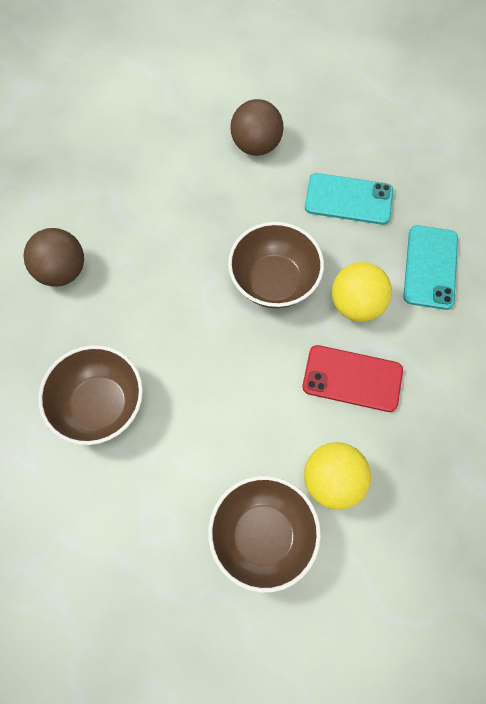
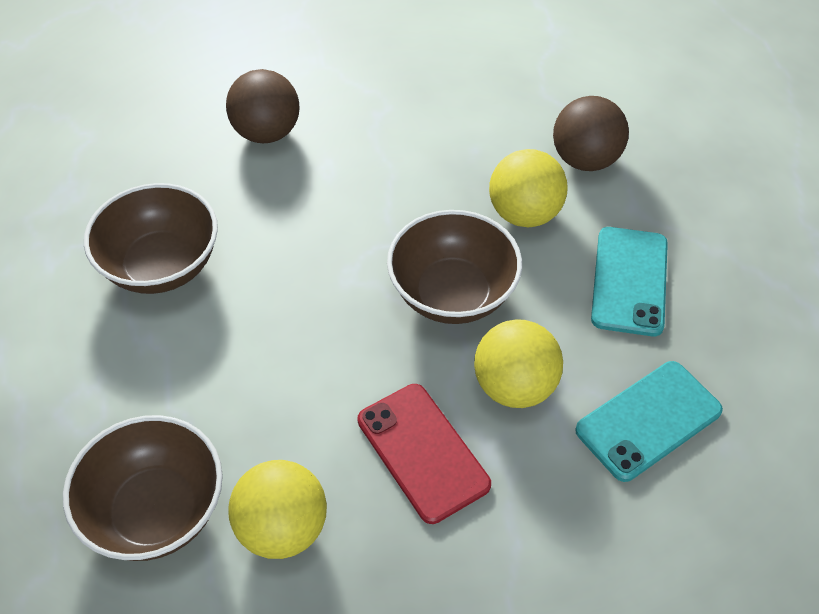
camera: 45 degrees right, 15 degrees down
turquoise phone [305,173,393,225] -> turquoise phone turned 45 degrees clockwise [591,227,668,336]
none -> yellow ball [489,149,568,227]

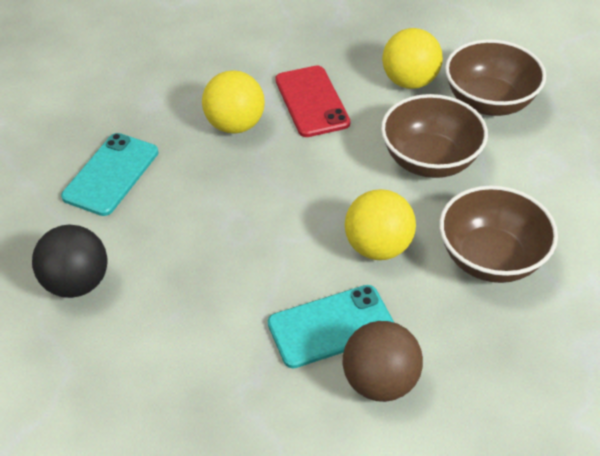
camera: 165 degrees left, 5 degrees down
brown bowl [387,210,522,324] -> brown bowl moved to [381,94,488,178]
yellow ball [489,149,568,227] -> yellow ball moved to [345,189,416,260]
brown ball [553,96,629,171] -> black ball [32,225,108,298]
turquoise phone [575,361,723,482] -> turquoise phone moved to [268,285,394,368]

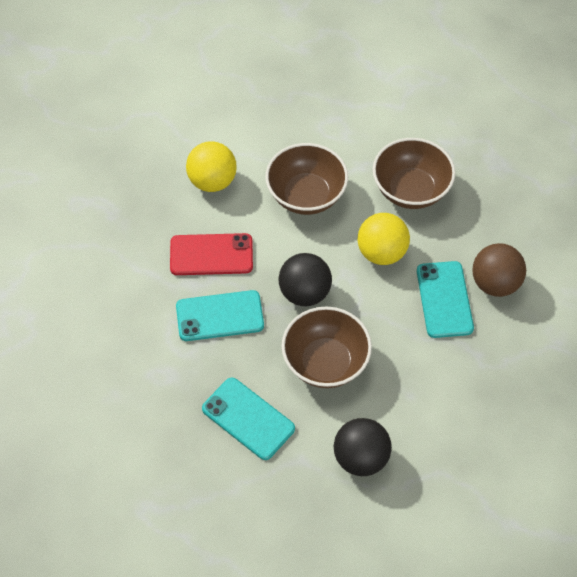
camera: 75 degrees left, 10 degrees up
yellow ball [202,70,265,134] -> turquoise phone [176,290,264,341]
brown bowl [445,39,546,116] -> brown bowl moved to [281,306,372,388]
none -> black ball [278,253,332,307]

